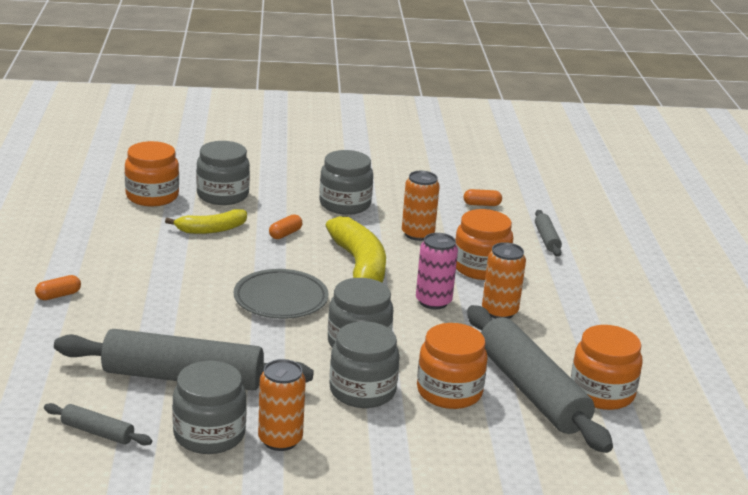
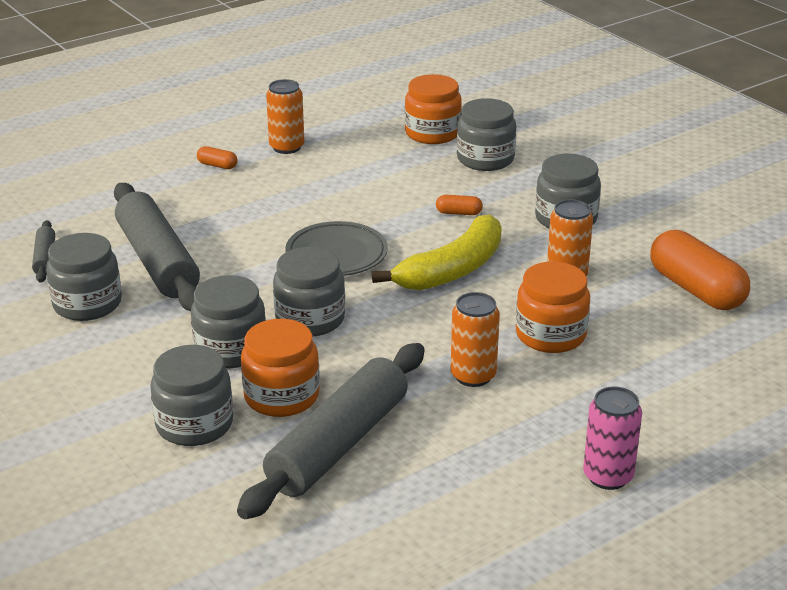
camera: 60 degrees right, 5 degrees up
yellow banana [165,209,247,234] -> none
orange can [258,359,306,451] -> orange can moved to [266,79,304,154]
pink can [416,233,458,309] -> pink can moved to [583,386,642,490]
orange capsule [464,189,502,206] -> orange capsule [650,230,750,310], size x2.32
grey rolling pin [535,210,562,257] -> none
orange jar [571,325,642,410] -> none
none -> grey jar [150,345,233,446]

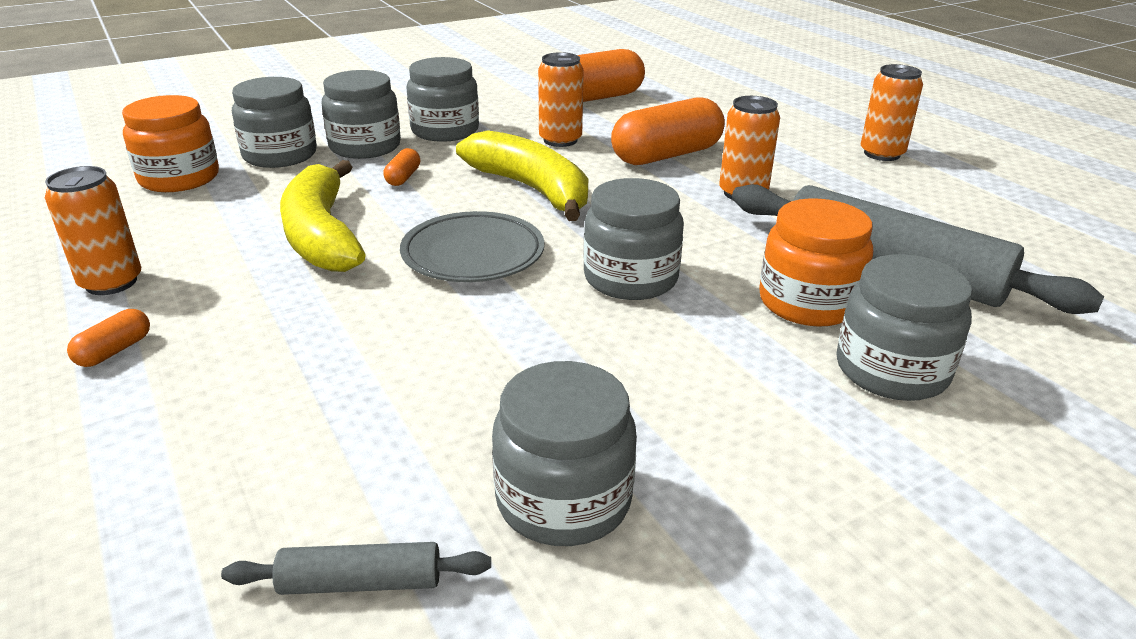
camera: 85 degrees left, 0 degrees up
grey rolling pin [114,183,200,311] -> none
grey jar [191,275,266,368] -> grey jar moved to [322,70,401,159]
orange jar [516,261,590,353] -> orange capsule [611,98,725,165]
pink can [583,386,642,490] -> orange can [861,64,923,161]
none -> yellow banana [280,160,366,272]

